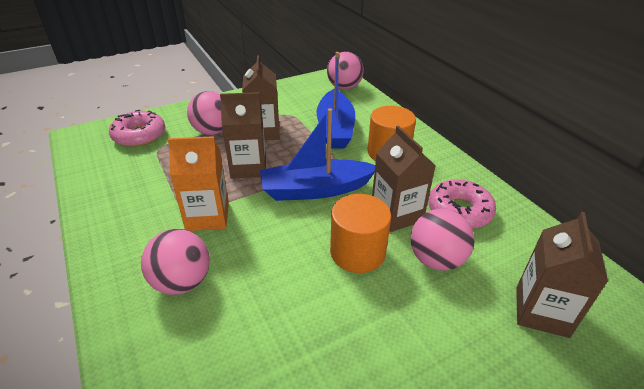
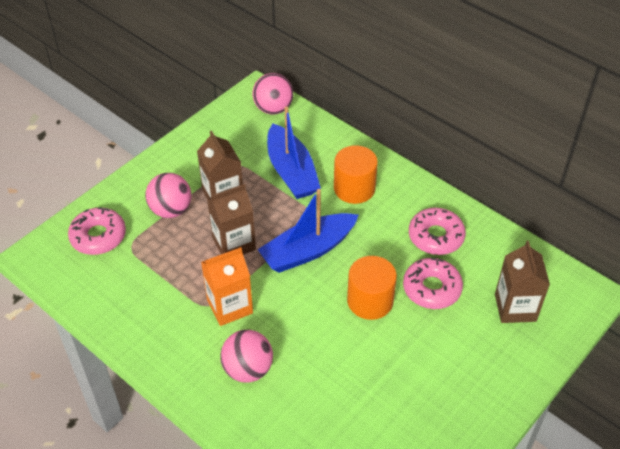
camera: 20 degrees left, 10 degrees up
brown carton [372,126,436,232] -> none
pink ball [411,209,474,270] -> pink donut [403,258,463,309]

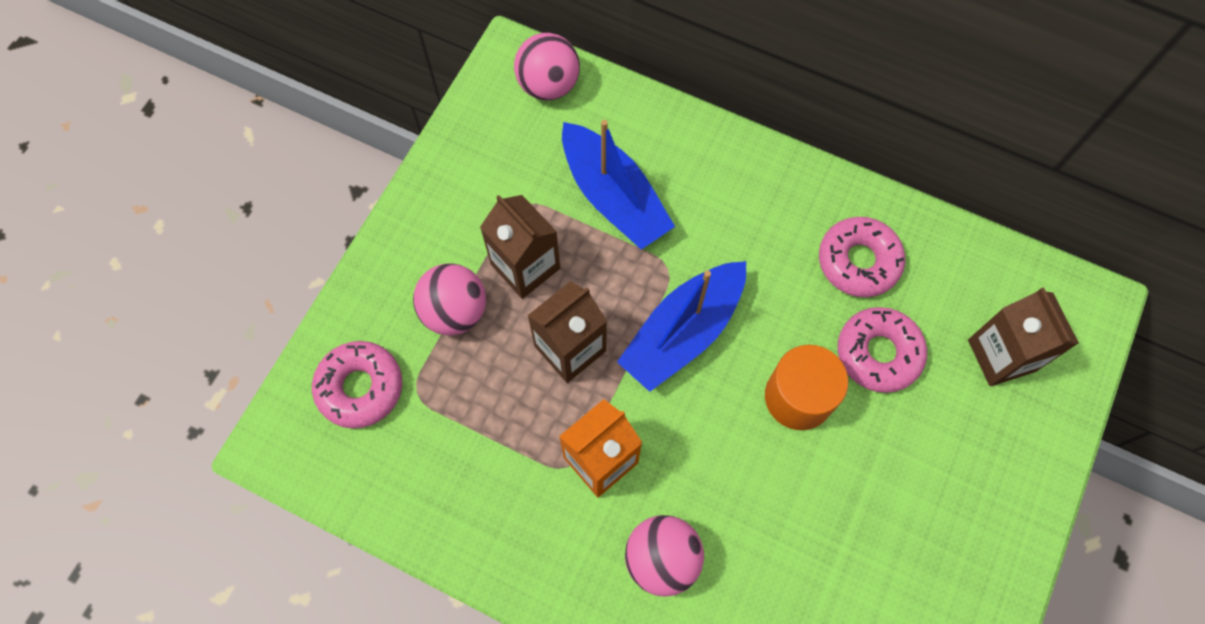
camera: 15 degrees left, 20 degrees up
orange cylinder [334,145,378,204] -> none

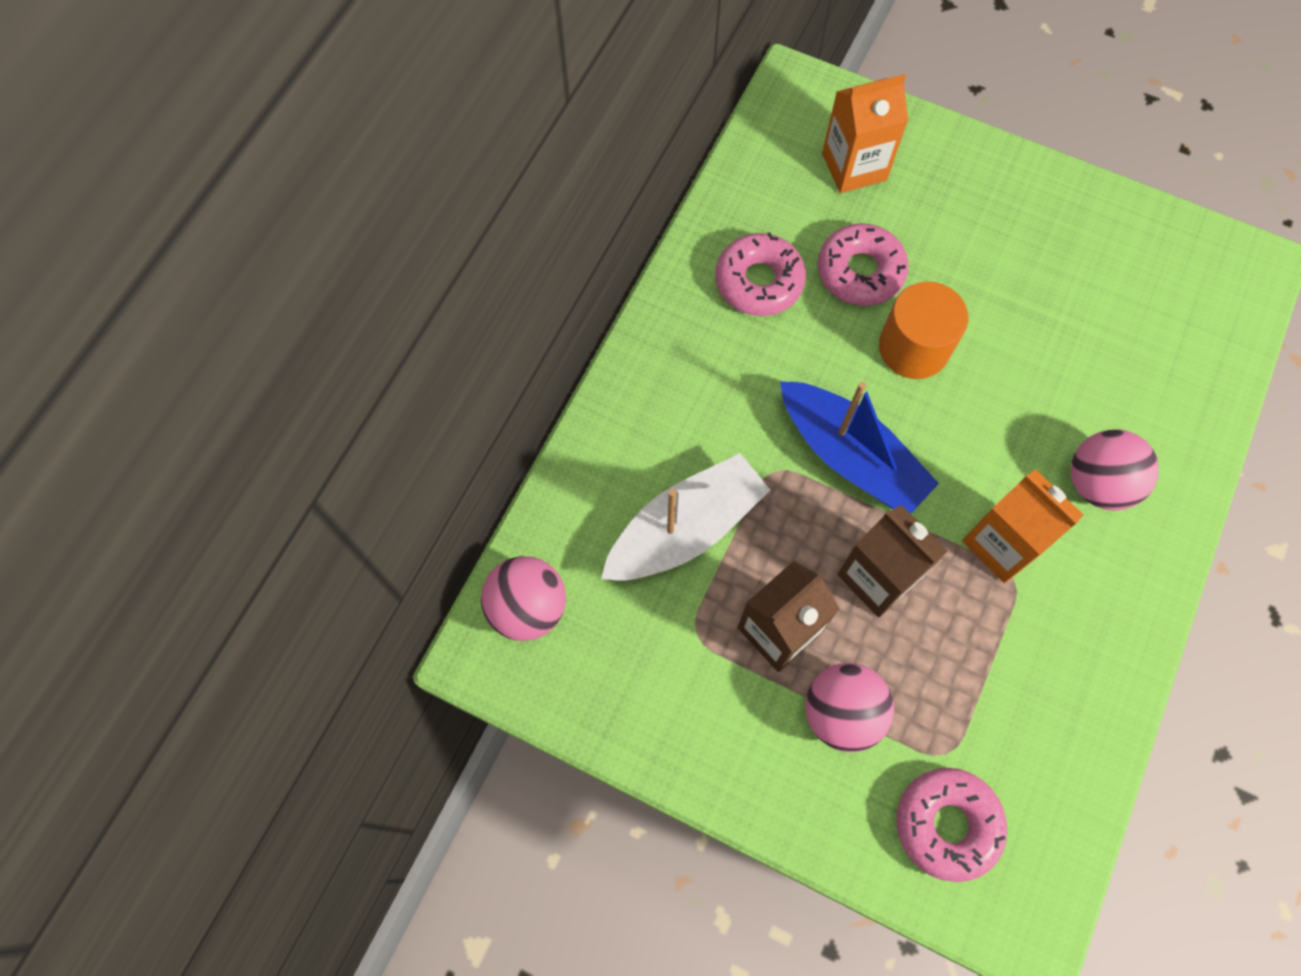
camera: 90 degrees left, 0 degrees up
blue boat [562,120,675,250] -> white boat [601,453,770,581]
brown carton [968,287,1079,386] -> orange carton [822,74,908,193]

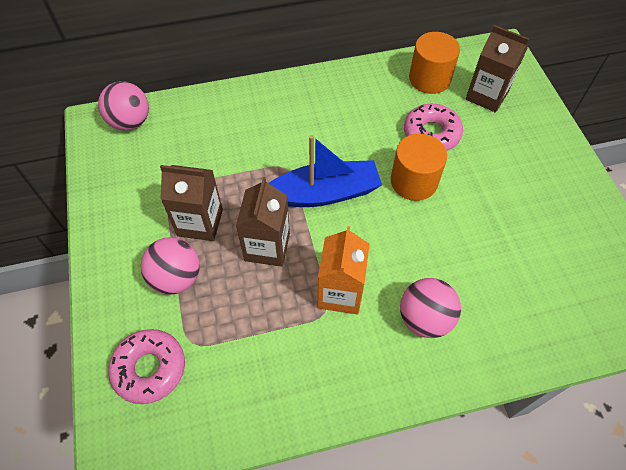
camera: 50 degrees right, 10 degrees down
white boat [601,453,770,581] -> none
pink donut [715,232,806,316] -> none
blue boat [780,381,939,514] -> blue boat turned 105 degrees counterclockwise [269,135,382,207]
orange carton [822,74,908,193] -> brown carton [466,25,529,113]
none -> orange cylinder [409,32,460,94]

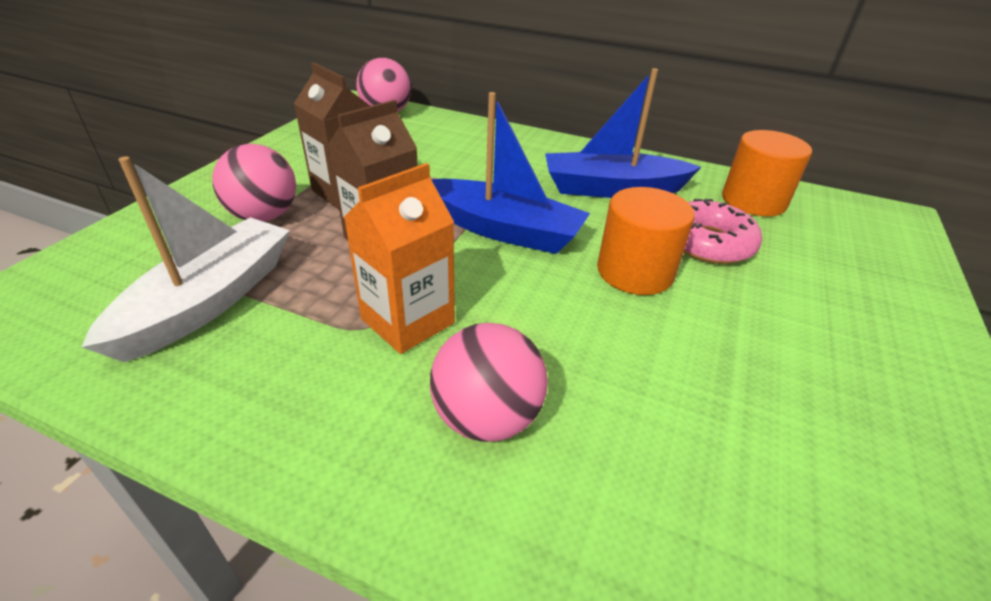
camera: 35 degrees right, 20 degrees down
pink donut [108,329,185,404] -> none
brown carton [466,25,529,113] -> none
none -> white boat [82,156,290,362]
none -> blue boat [545,68,701,198]

